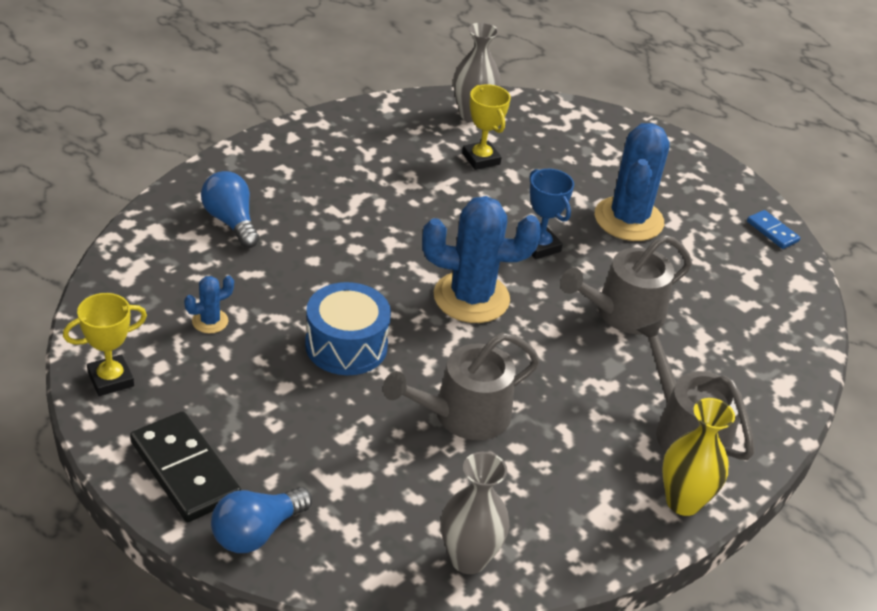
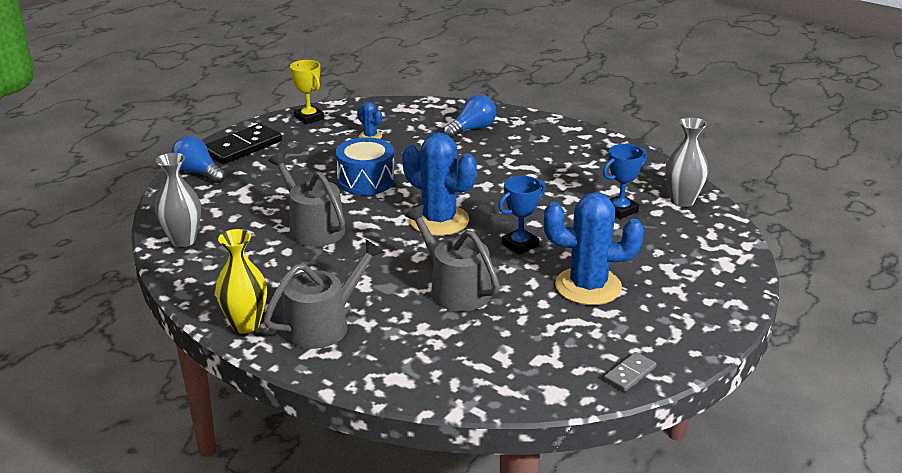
camera: 85 degrees right, 10 degrees down
blue cactus [422,196,542,323] -> blue cactus turned 45 degrees counterclockwise [402,132,477,236]
yellow trophy [462,84,511,170] -> blue trophy [603,144,647,219]
blue domino [747,210,800,249] -> grey domino [604,352,657,392]

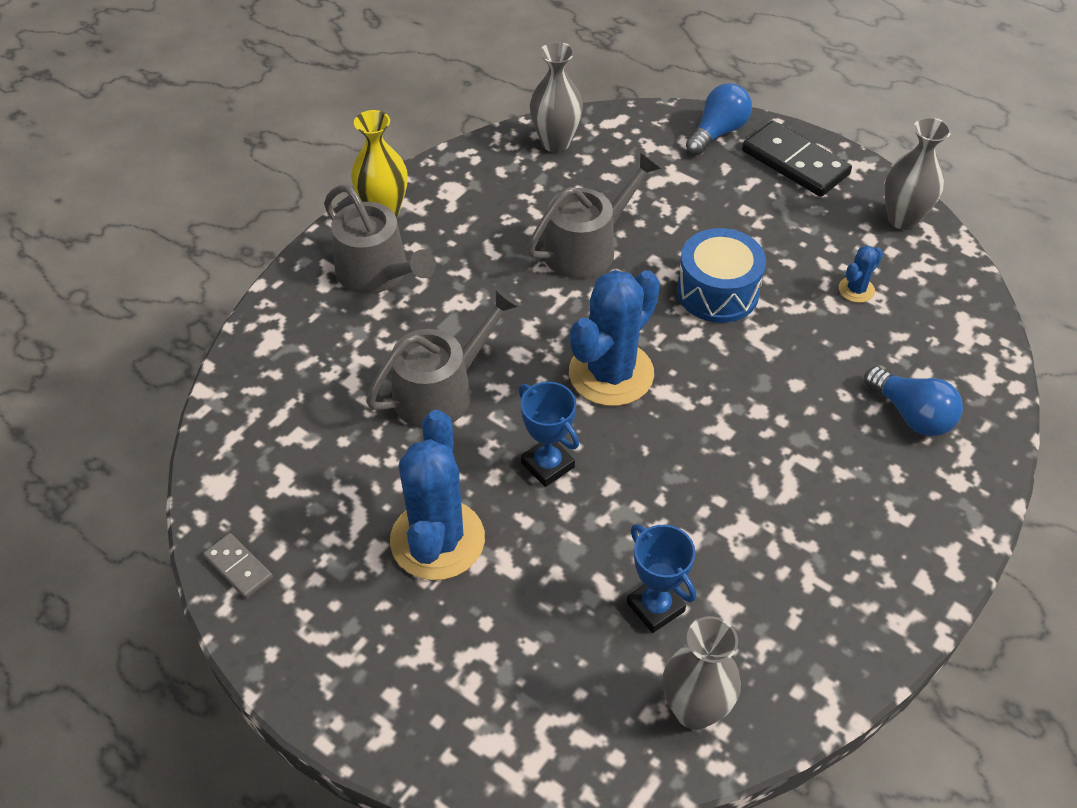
camera: 90 degrees right, 20 degrees up
yellow trophy [290,60,324,124] -> grey vase [885,117,951,230]

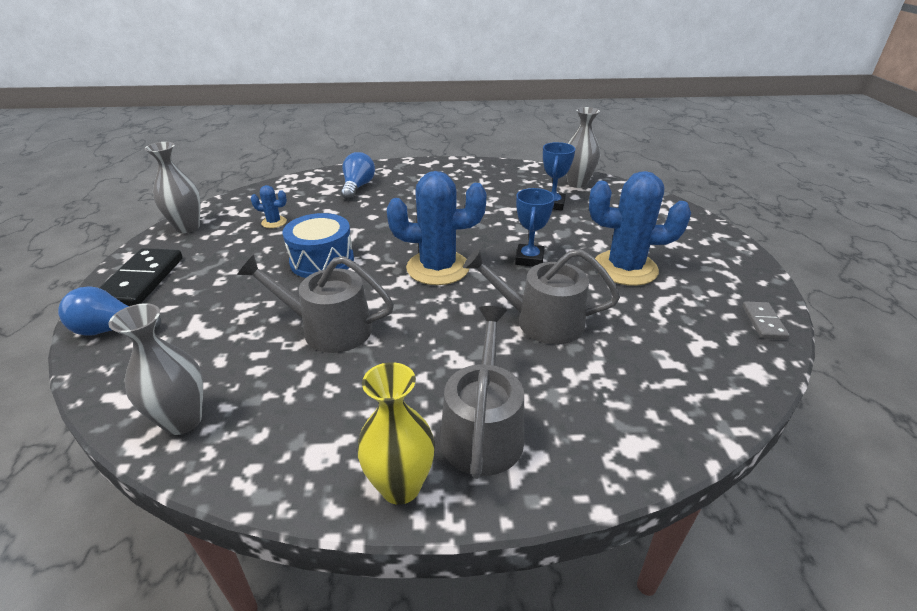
camera: 130 degrees left, 15 degrees down
blue cactus [390,410,485,580] -> blue cactus turned 45 degrees clockwise [589,171,691,286]

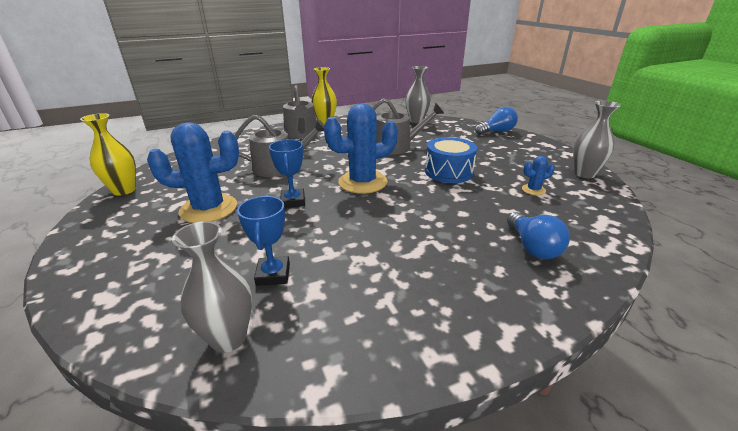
camera: 160 degrees right, 5 degrees down
black domino [99,248,183,306] -> none
grey domino [742,301,789,339] -> yellow vase [80,113,136,196]

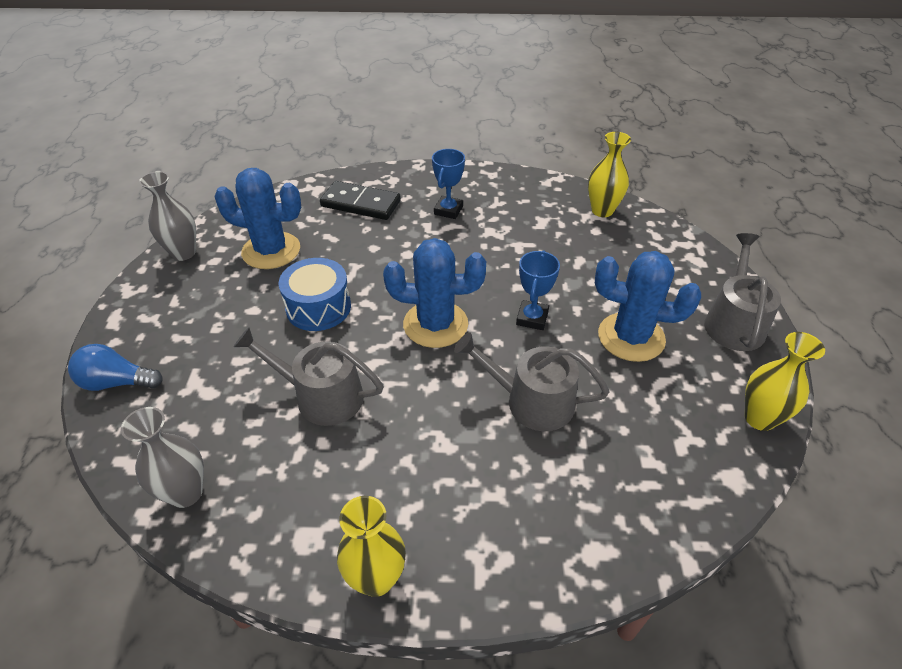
camera: 155 degrees left, 15 degrees up
grey vase [172,221,252,353] -> yellow vase [588,132,631,217]
blue trophy [237,196,290,286] -> blue trophy moved to [432,149,465,219]
grey watering can [283,85,316,139] -> grey watering can moved to [704,233,781,351]
blue light bulb [507,212,570,259] -> black domino [320,181,401,220]
blue cactus [522,156,555,195] -> blue cactus [214,168,301,269], size x2.24

